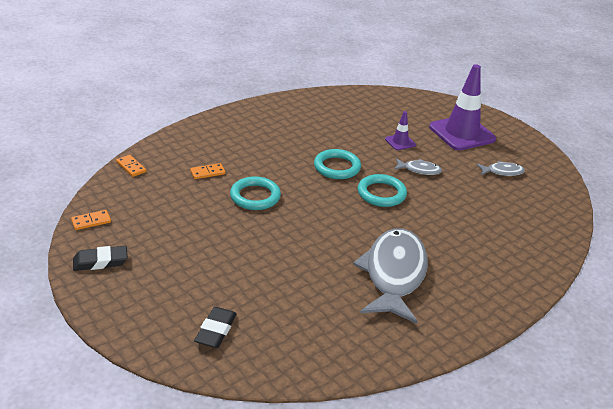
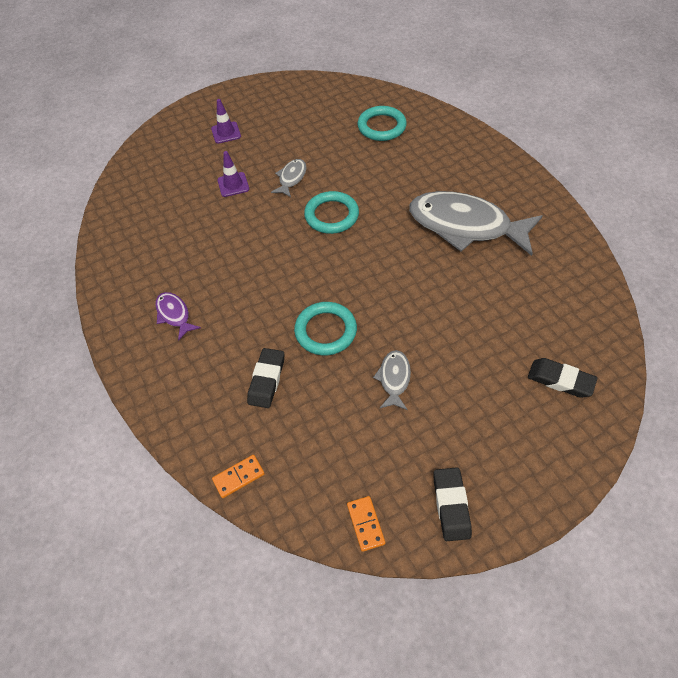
camera: 75 degrees left, 20 degrees up
orange domino [190,163,225,179] -> black eraser [247,348,284,408]
turquoise ring [314,149,361,179] -> turquoise ring moved to [357,106,407,141]
purple traffic cone [429,64,496,150] -> purple traffic cone [211,99,241,143], size x0.46
grey fish [476,161,525,176] -> grey fish moved to [373,350,411,410]
none -> purple fish [155,292,201,341]

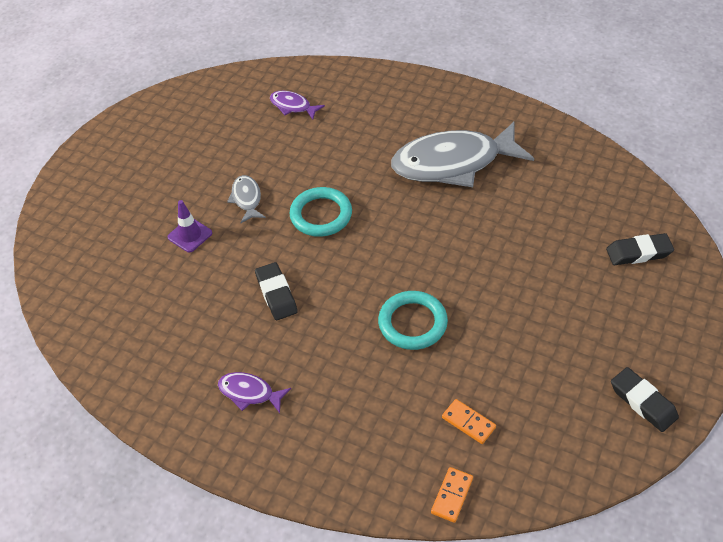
camera: 35 degrees left, 5 degrees down
purple traffic cone [211,99,241,143] -> none
black eraser [247,348,284,408] -> black eraser moved to [255,262,298,320]
orange domino [347,496,385,552] -> orange domino moved to [442,399,496,444]
turquoise ring [357,106,407,141] -> purple fish [270,91,325,120]
grey fish [373,350,411,410] -> none

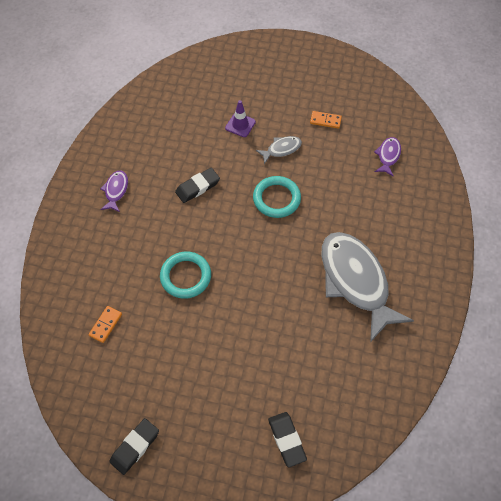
camera: 75 degrees right, 10 degrees up
orange domino [431,467,473,523] -> orange domino moved to [310,111,342,129]

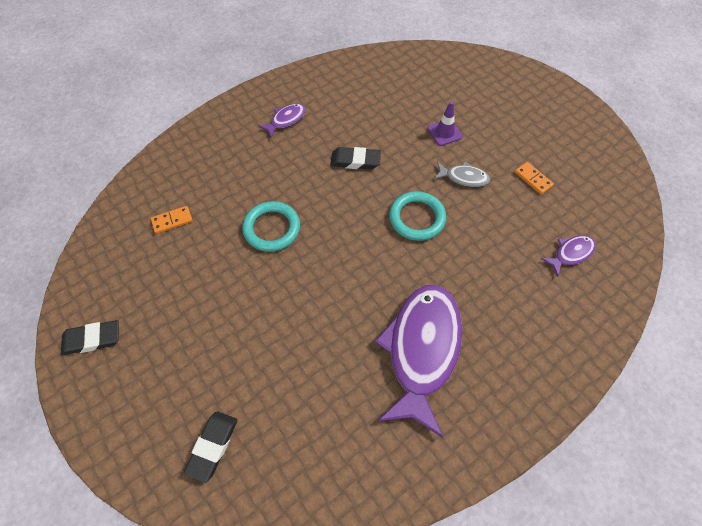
camera: 40 degrees right, 0 degrees up
grey fish [322,232,414,342] -> purple fish [375,285,462,438]

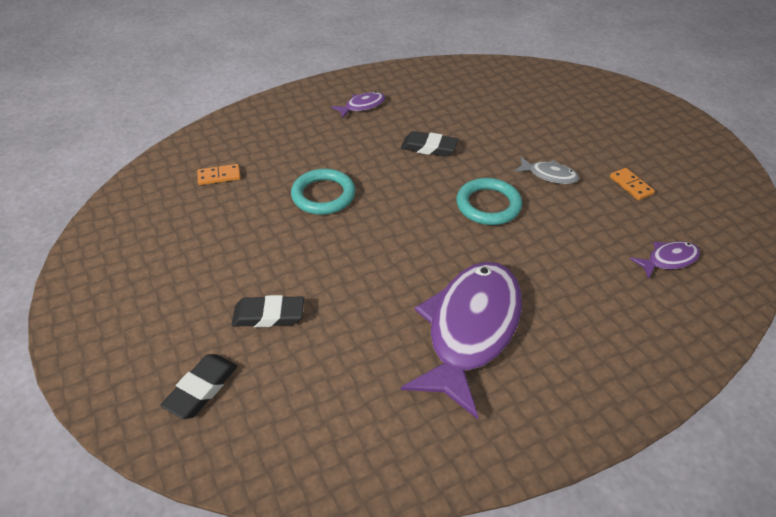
camera: 10 degrees right, 15 degrees down
black eraser [61,320,119,355] -> black eraser moved to [232,295,304,327]
purple traffic cone [427,101,463,146] -> none

